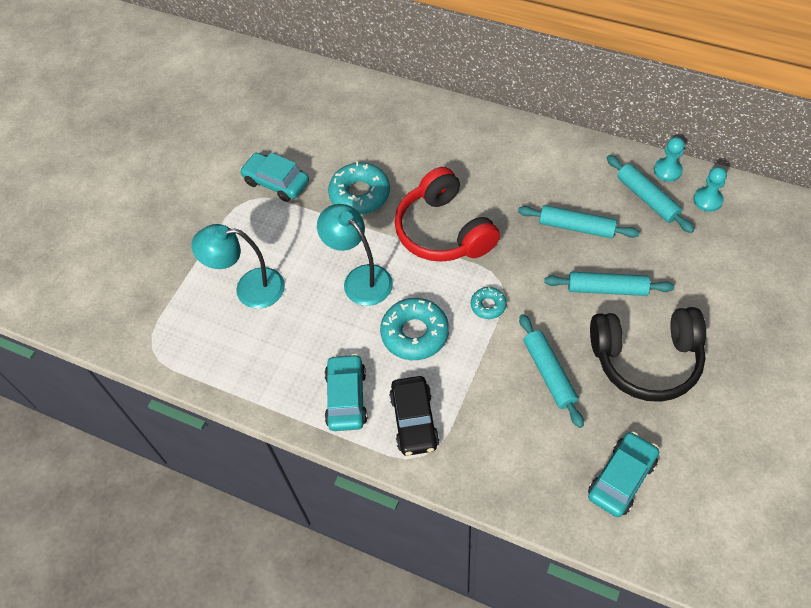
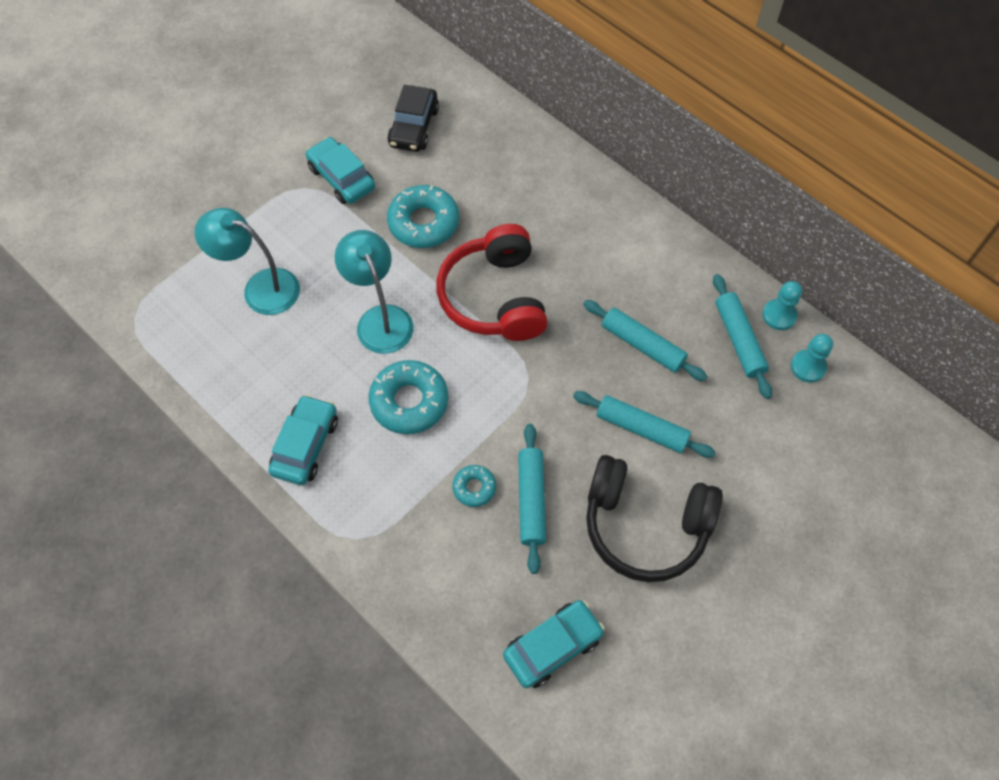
camera: 15 degrees right, 5 degrees up
black car [389,376,439,456] -> black car moved to [387,85,439,152]
turquoise donut [471,287,507,319] -> turquoise donut moved to [452,465,496,507]

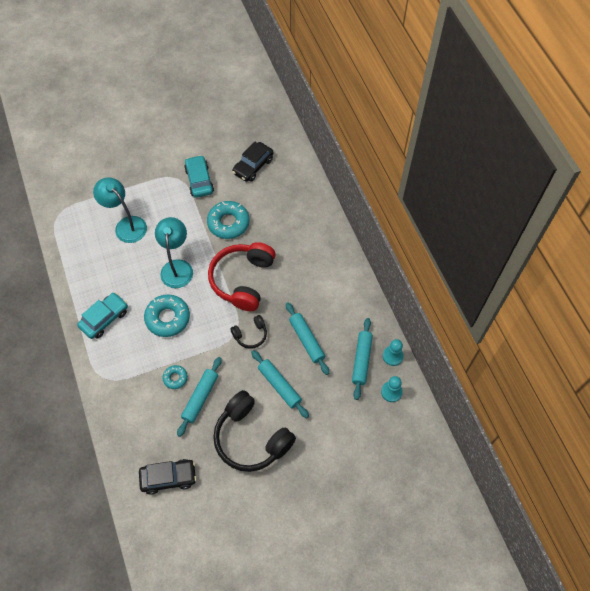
camera: 25 degrees right, 0 degrees up
turquoise car [503,600,605,688] -> black car [139,459,197,495]
none -> black headphones [230,315,267,349]

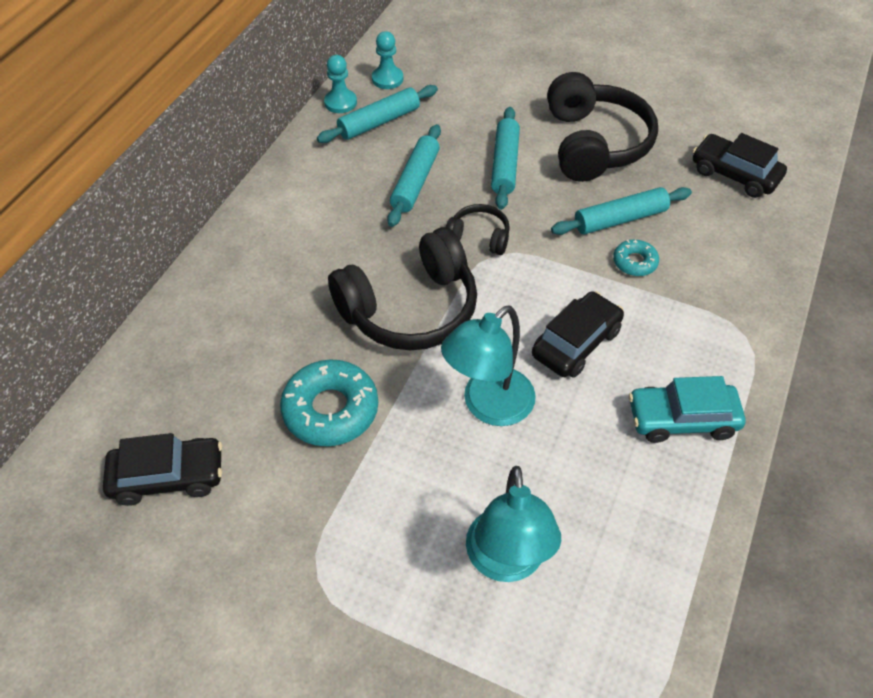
camera: 135 degrees left, 10 degrees down
turquoise donut [144,294,190,337] -> black car [532,291,624,378]
turquoise car [184,155,214,198] -> none
red headphones [208,242,276,311] -> black headphones [328,227,477,350]

